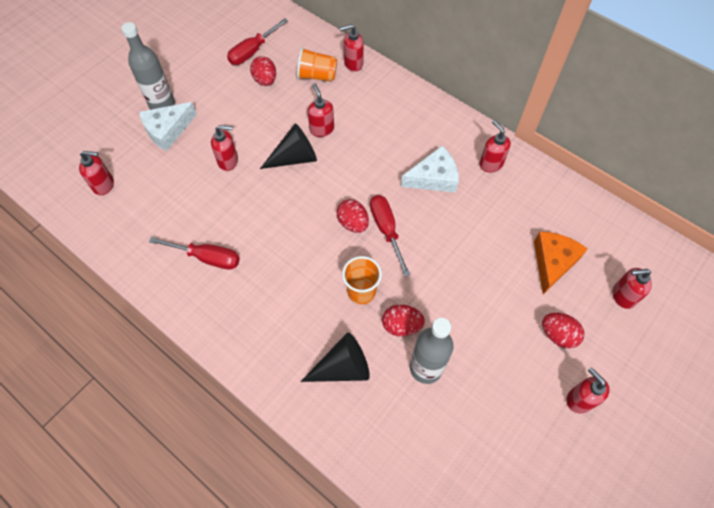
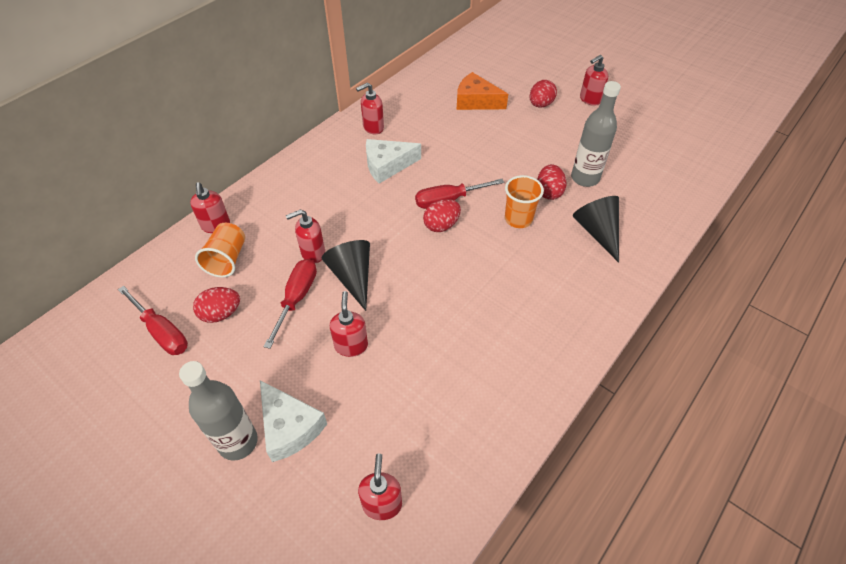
camera: 90 degrees left, 10 degrees down
red screwdriver [149,237,240,270] -> red screwdriver moved to [264,259,317,349]
white cheese [401,146,459,193] -> white cheese turned 90 degrees counterclockwise [366,139,421,184]
red soap dispenser [612,268,652,309] -> none

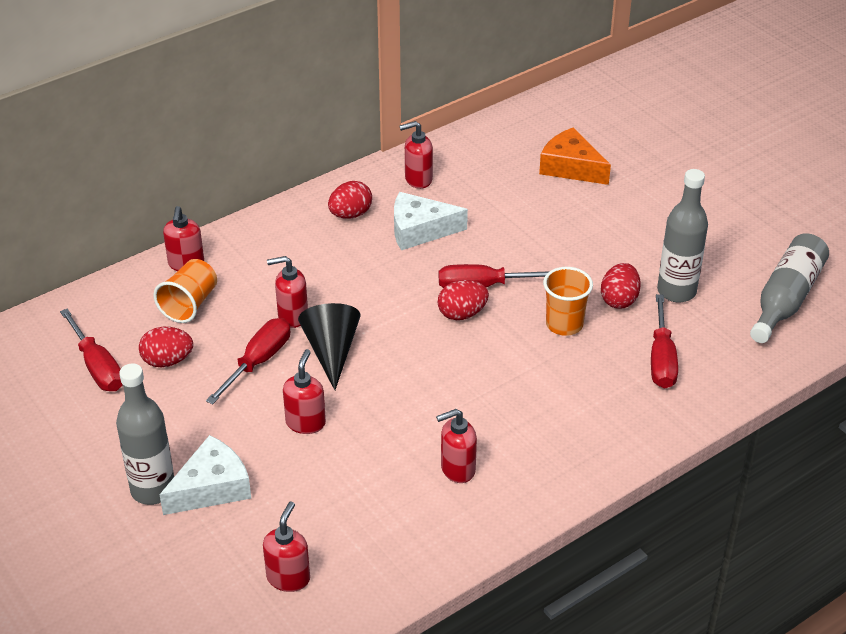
camera: 15 degrees right, 10 degrees down
white cheese [260,380,327,462] -> white cheese turned 105 degrees counterclockwise [159,435,251,515]
red egg [529,80,557,108] -> red egg moved to [328,181,372,219]
black cone [573,196,619,263] -> red screwdriver [651,294,678,389]
red soap dispenser [580,55,608,106] -> red soap dispenser moved to [436,409,477,483]
none -> grey bottle [750,233,829,343]

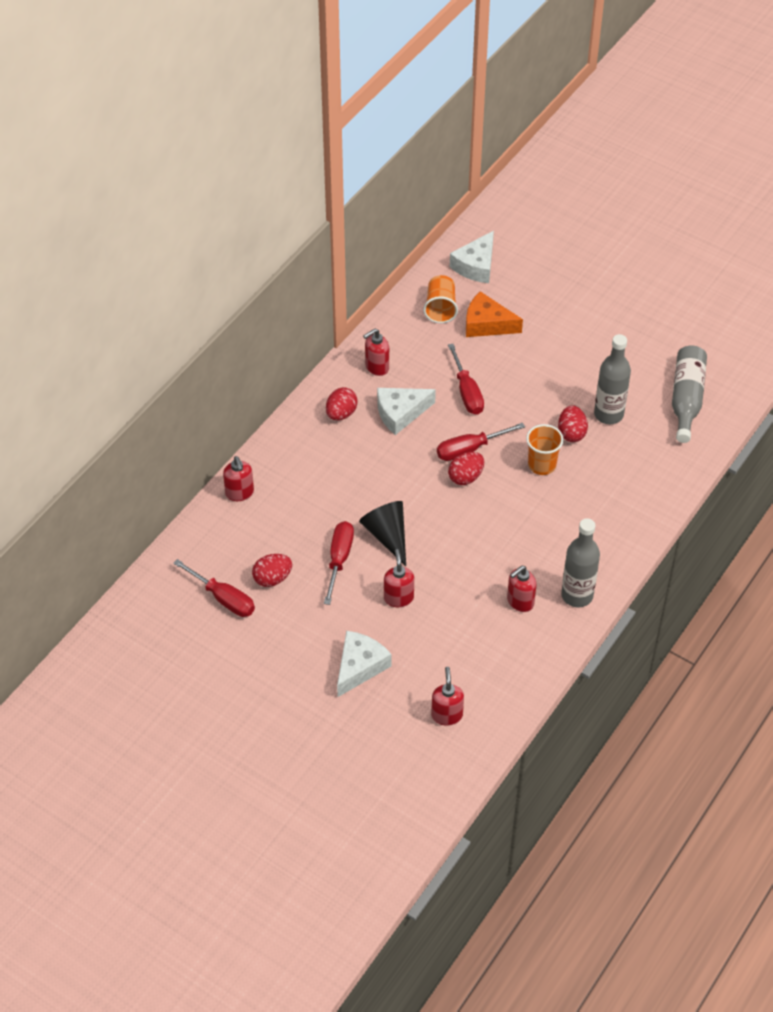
camera: 20 degrees left, 10 degrees up
grey bottle [116,363,174,505] -> grey bottle moved to [561,518,600,607]
orange cup [153,259,217,323] -> orange cup moved to [423,275,458,323]
red soap dispenser [267,256,308,328] -> none
red screwdriver [651,294,678,389] -> red screwdriver moved to [448,344,484,415]
none -> white cheese [450,231,494,283]

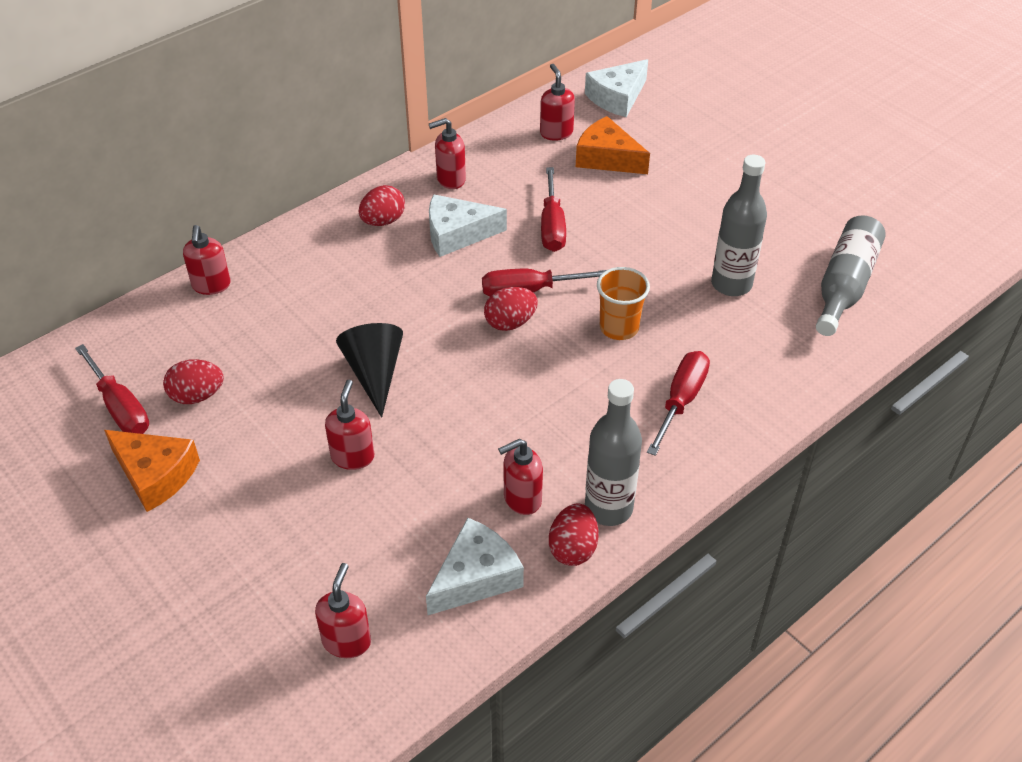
camera: 15 degrees right, 5 degrees down
red screwdriver [324,521,354,605] -> red screwdriver moved to [647,351,710,456]
white cheese [337,631,392,697] -> white cheese moved to [426,518,524,615]
orange cup [423,275,458,323] -> red soap dispenser [540,64,575,141]
red egg [558,405,588,442] -> red egg moved to [549,504,598,566]
none -> orange cheese [104,430,200,512]

